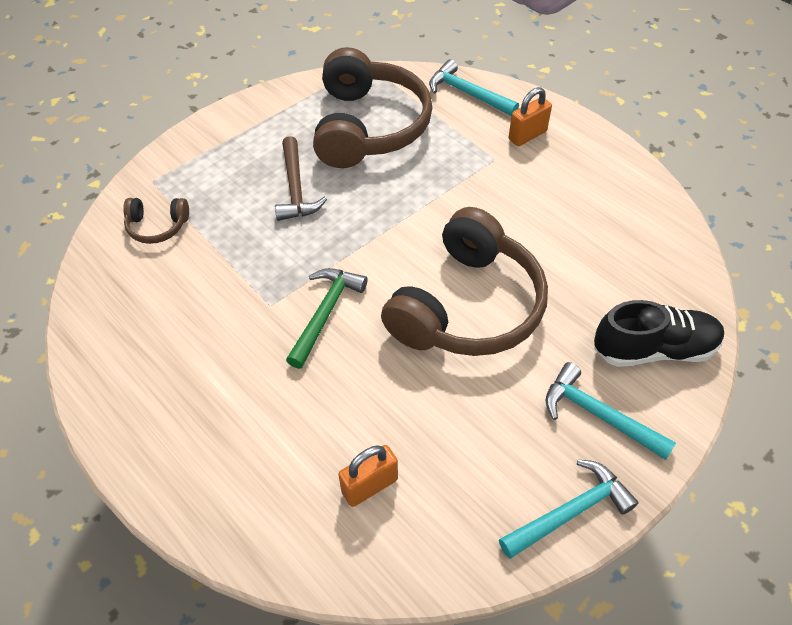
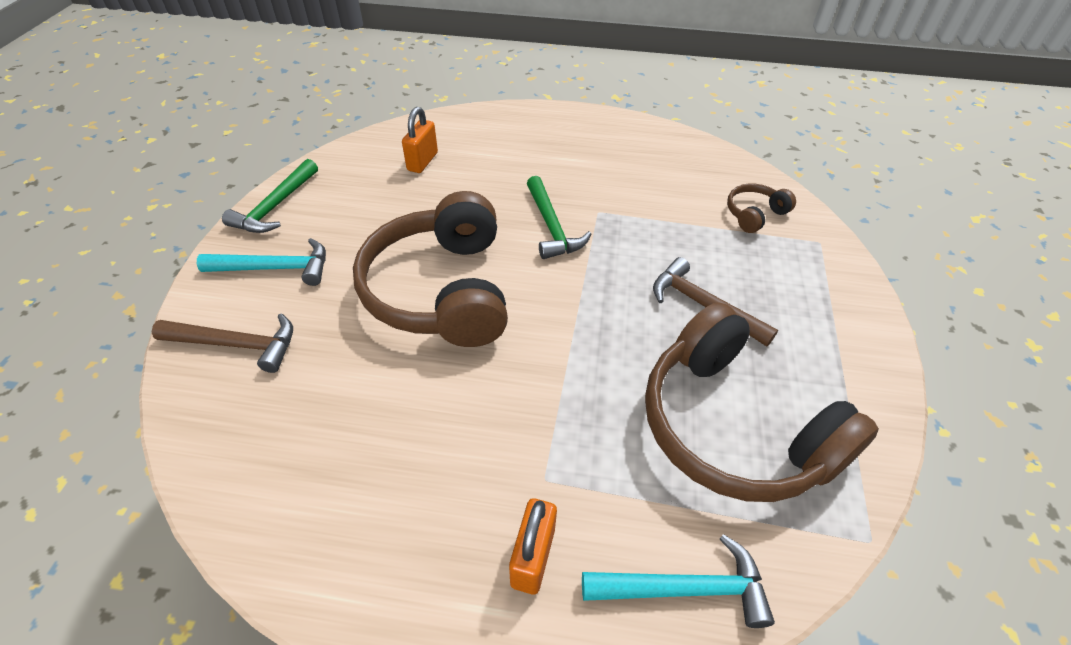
camera: 140 degrees right, 5 degrees down
turquoise hammer [499,460,639,559] -> green hammer [222,159,318,233]
black shoe [594,300,724,367] -> brown hammer [152,314,293,373]

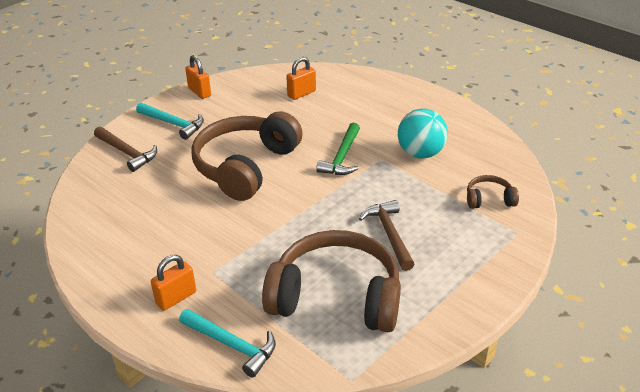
camera: 35 degrees right, 10 degrees down
green hammer [222,159,318,233] -> orange padlock [185,55,211,99]
brown headphones [645,302,879,502] -> brown headphones turned 105 degrees clockwise [262,230,401,332]
none -> turquoise ball [398,109,448,158]

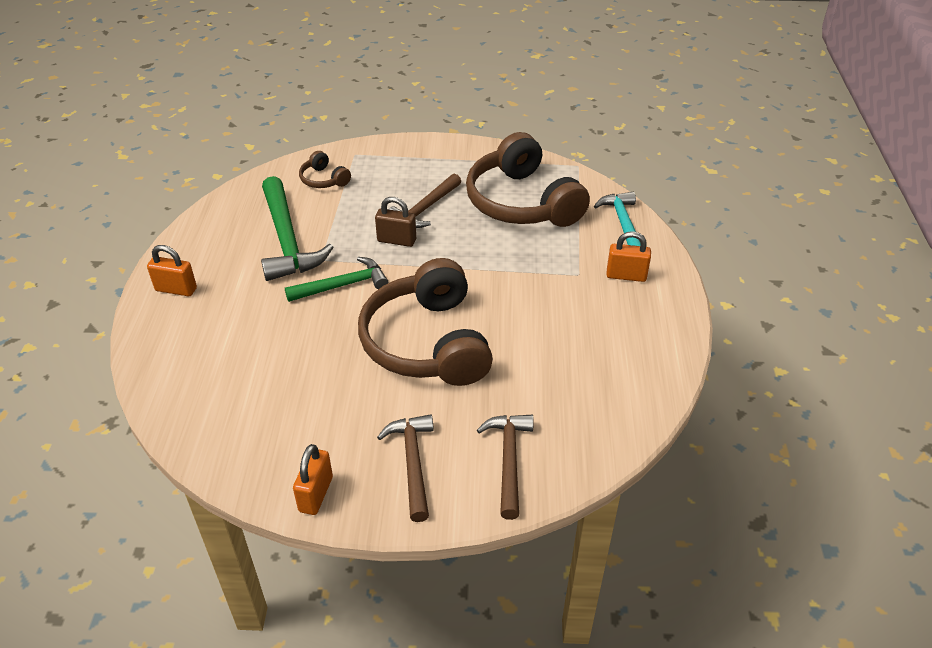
camera: 130 degrees left, 5 degrees up
turquoise hammer [136,102,204,140] -> brown hammer [377,414,434,522]
brown headphones [191,111,303,201] -> brown headphones turned 90 degrees clockwise [358,258,493,386]
orange padlock [286,57,316,100] -> orange padlock moved to [147,245,197,296]
turquoise ball [398,109,448,158] -> green hammer [261,176,334,281]
none -> brown padlock [375,197,416,247]

